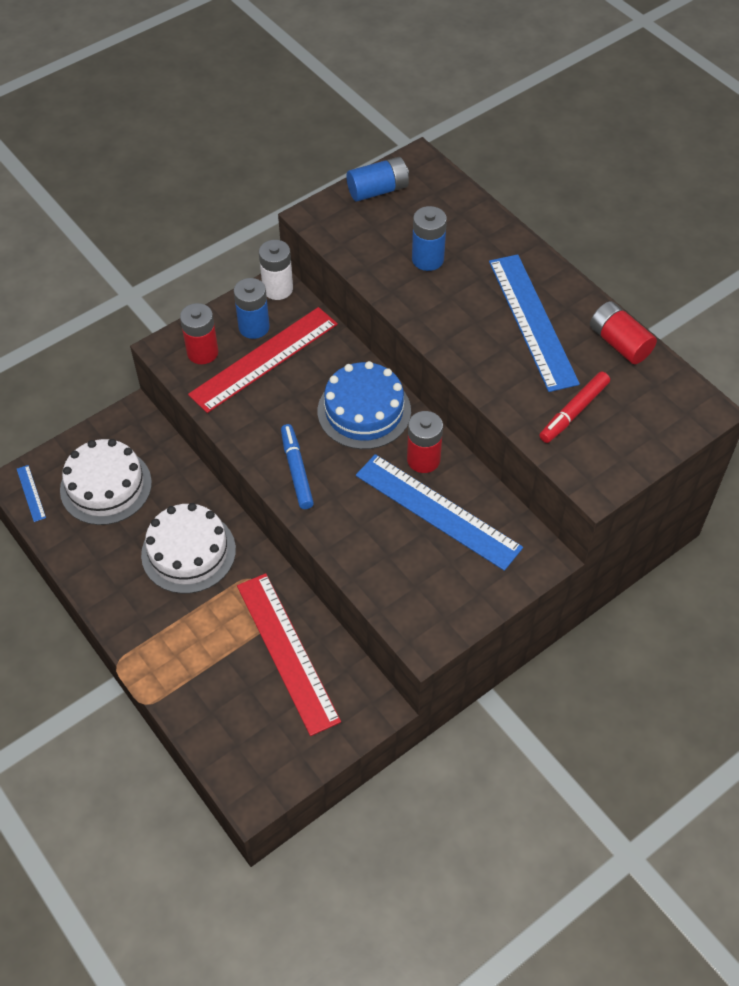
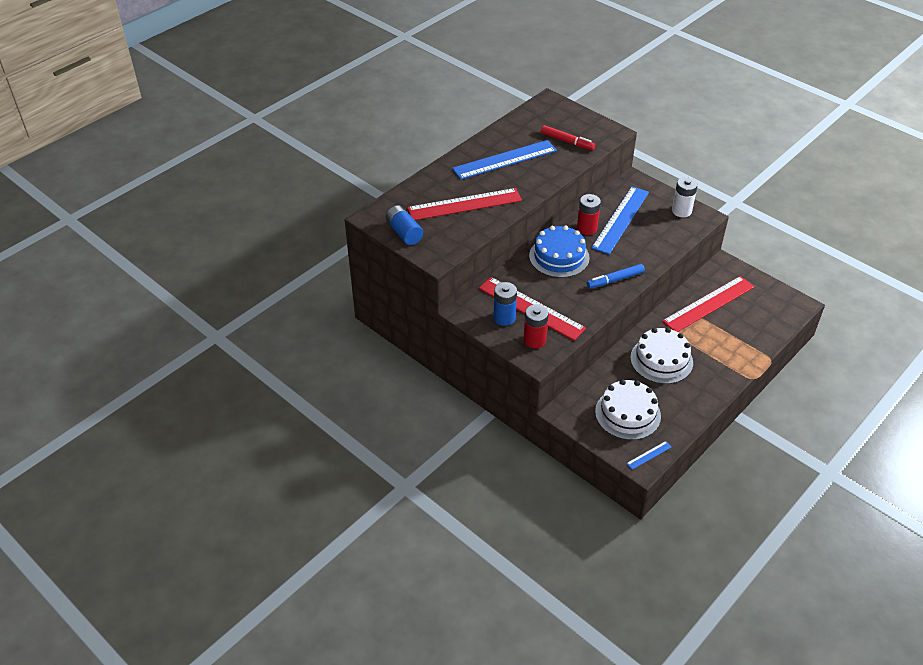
camera: 100 degrees left, 10 degrees down
white battery [259,240,293,300] -> white battery moved to [672,177,698,217]
blue battery [412,206,447,271] -> red ruler [407,188,522,220]
red battery [590,301,657,364] -> none

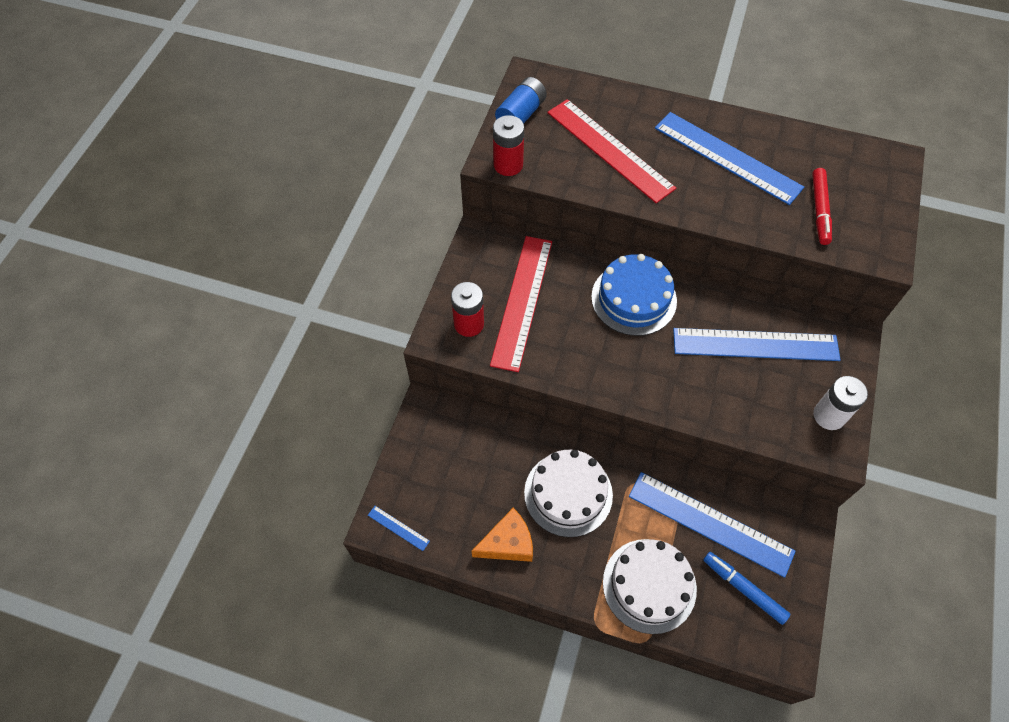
camera: 65 degrees right, 15 degrees up
blue battery [493,282,517,326] -> none
red battery [577,194,601,235] -> red battery moved to [493,115,524,176]
blue marker [587,264,645,289] -> blue marker moved to [703,552,790,625]
white cake [595,380,661,440] -> white cake moved to [603,539,697,634]
red ruler [662,276,755,332] -> blue ruler [629,472,796,578]
none -> orange cheese [472,508,533,562]

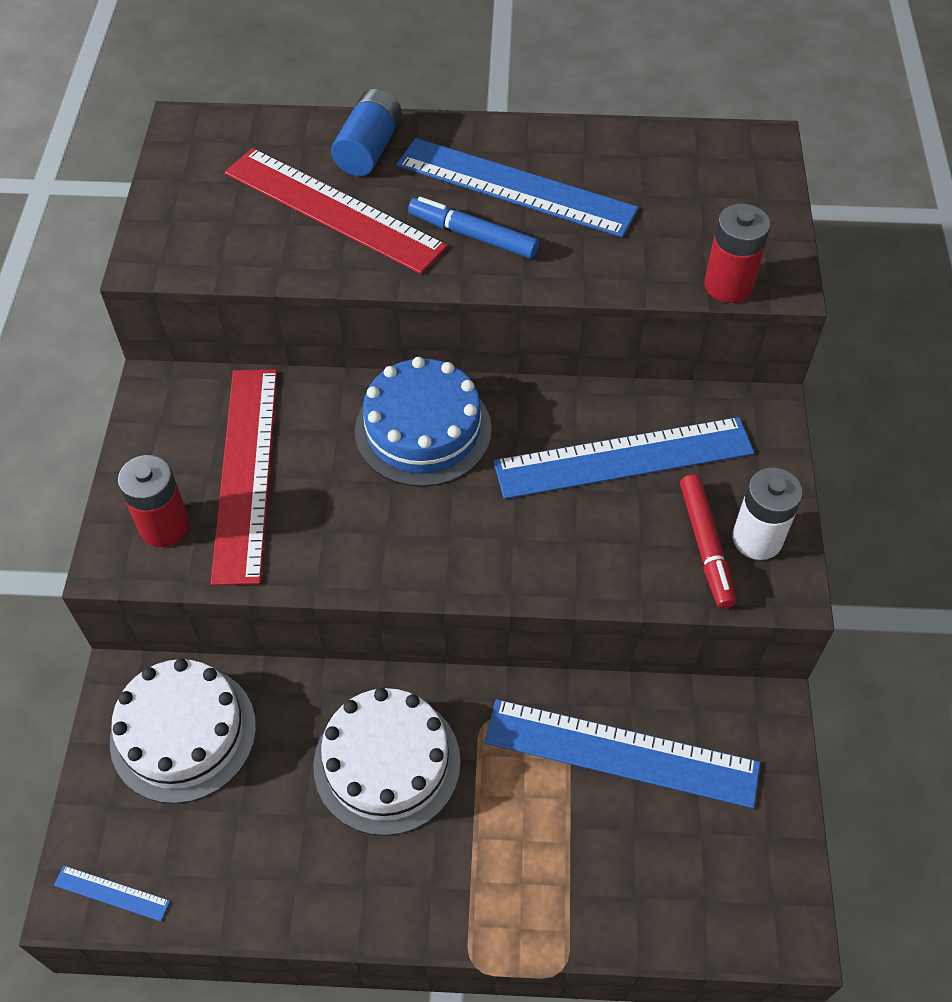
camera: 15 degrees left, 5 degrees down
orange cheese [472,508,533,562] -> none
red battery [493,115,524,176] -> red battery moved to [704,203,771,303]
blue battery [495,77,547,124] -> blue battery moved to [331,89,402,176]
white cake [603,539,697,634] -> white cake moved to [110,658,256,804]
blue marker [703,552,790,625] -> blue marker moved to [408,197,539,259]
red marker [812,168,832,245] -> red marker moved to [680,474,736,609]

